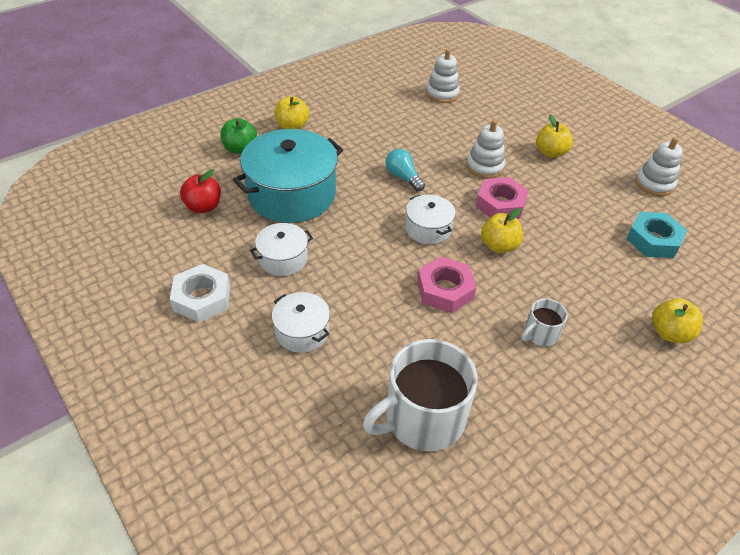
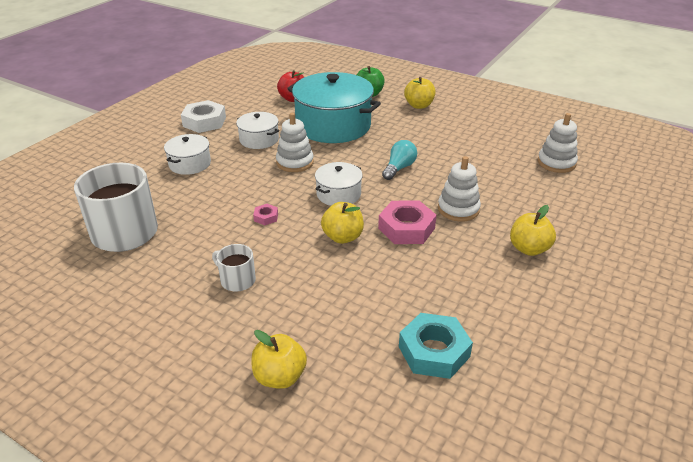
camera: 70 degrees right, 10 degrees down
pink nut [417,257,477,313] -> pink nut [253,204,278,225], size x0.47
white stacking toy [635,137,683,196] -> white stacking toy moved to [276,113,314,172]

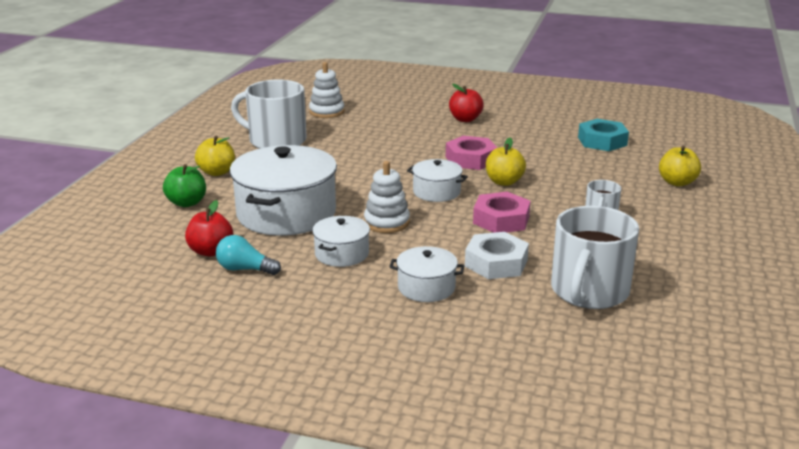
camera: 105 degrees left, 10 degrees down
white nut [181,100,226,133] -> white nut moved to [465,232,529,279]
pink nut [253,204,278,225] -> pink nut [473,192,531,233], size x2.12
turquoise pot [287,72,381,143] -> white pot [229,145,337,236]
turquoise light bulb [382,140,417,180] -> turquoise light bulb moved to [216,235,281,275]
white stacking toy [438,156,481,222] -> none
yellow apple [510,205,556,256] -> red apple [449,83,484,122]
none -> white mug [231,79,307,149]

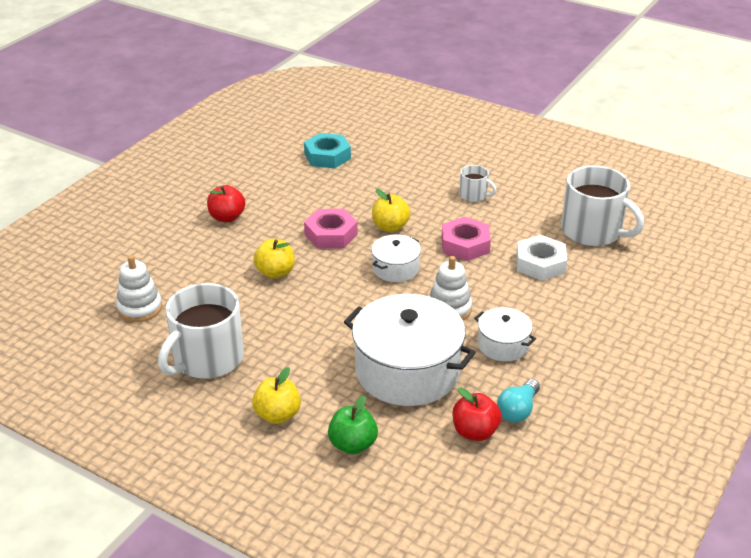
camera: 75 degrees left, 10 degrees up
white pot [389,246,465,302] -> none
yellow apple [659,146,701,186] -> yellow apple moved to [253,239,295,279]

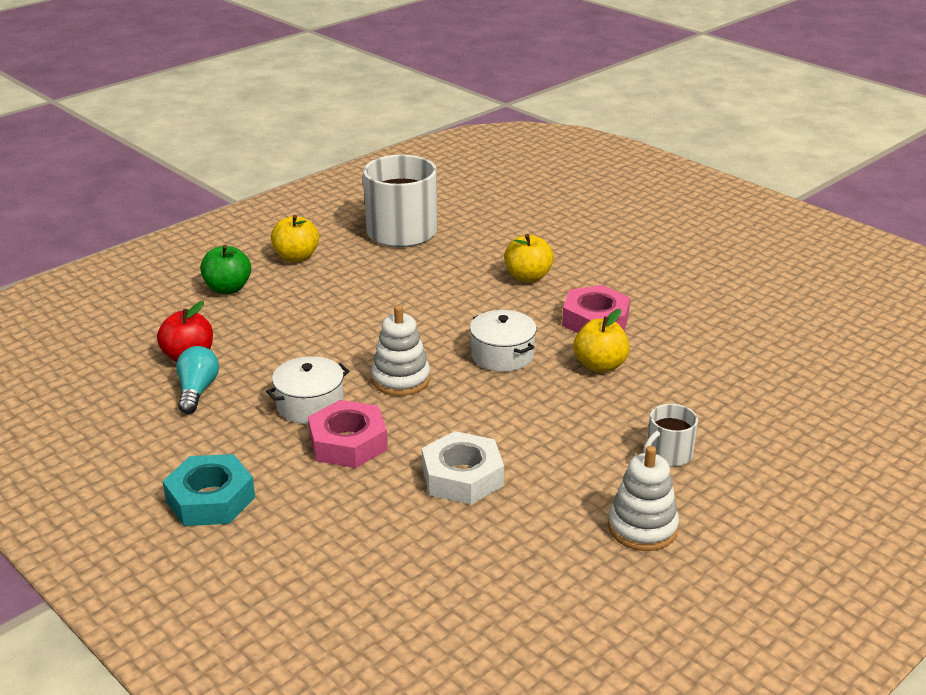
camera: 105 degrees right, 5 degrees down
white stacking toy [116,255,162,322] -> white stacking toy moved to [608,446,679,551]
red apple [207,185,245,222] -> none
turquoise nut [304,133,351,168] -> turquoise nut moved to [163,454,255,526]
white pot [344,294,476,406] -> none
pink nut [442,217,491,261] -> pink nut moved to [308,400,388,468]
turquoise light bulb [497,379,540,423] -> turquoise light bulb turned 45 degrees clockwise [176,346,219,414]
white mug [561,166,644,246] -> none

